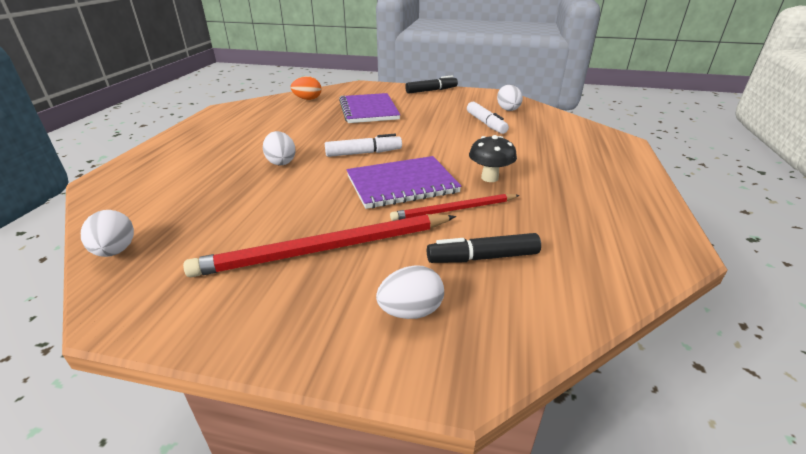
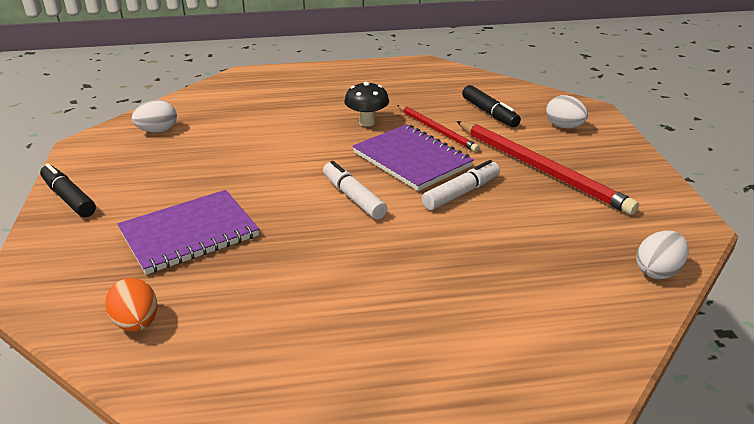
camera: 110 degrees left, 0 degrees up
white egg [263,131,296,165] -> none
white marker [467,102,509,134] -> white marker moved to [422,160,500,210]

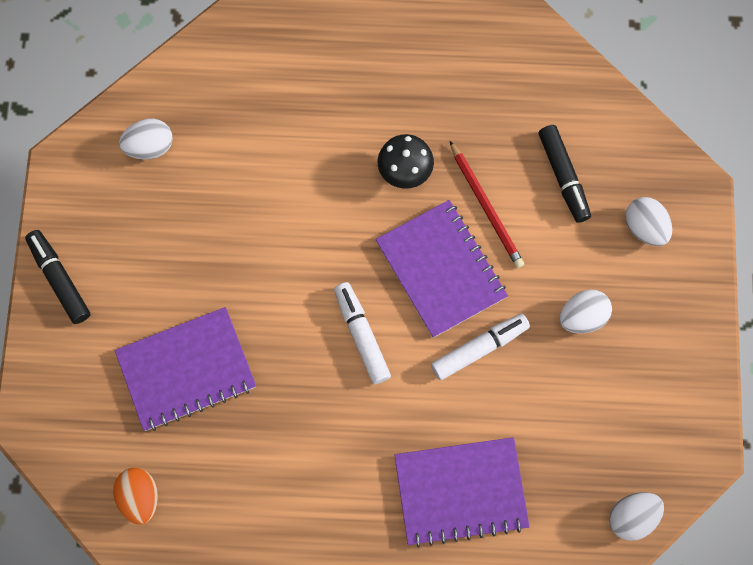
camera: 10 degrees right, 40 degrees up
red pencil [456,121,639,215] -> white egg [560,290,612,334]
none -> purple notebook [394,437,530,547]

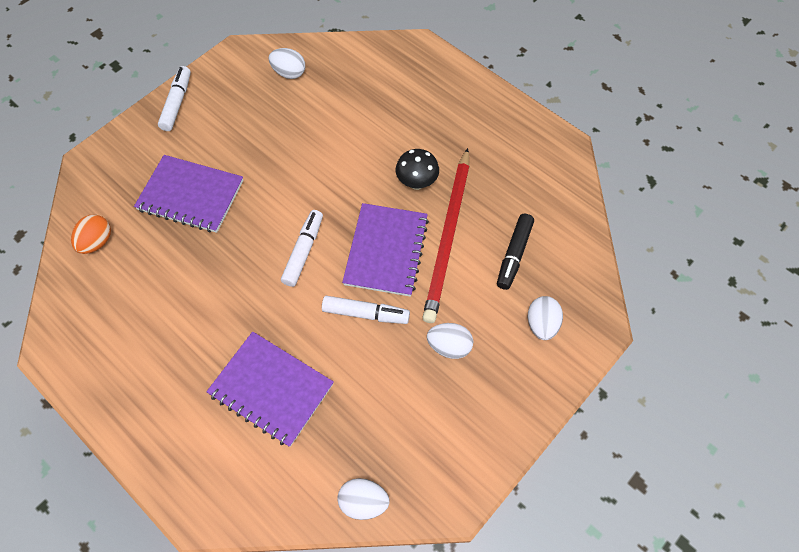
camera: 40 degrees right, 10 degrees down
black marker [25,230,90,324] -> white marker [158,66,191,131]
red pencil [450,141,524,268] -> red pencil [422,148,469,323], size x1.71

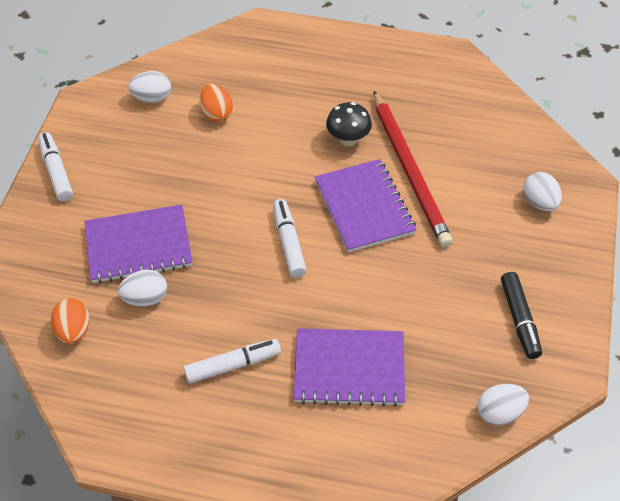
camera: 30 degrees left, 10 degrees down
white marker [322,296,410,324] -> white marker moved to [183,339,281,384]
white egg [427,323,473,359] -> white egg moved to [118,270,167,306]
black marker [497,214,534,290] -> black marker moved to [501,272,542,359]
none -> orange egg [200,84,233,122]

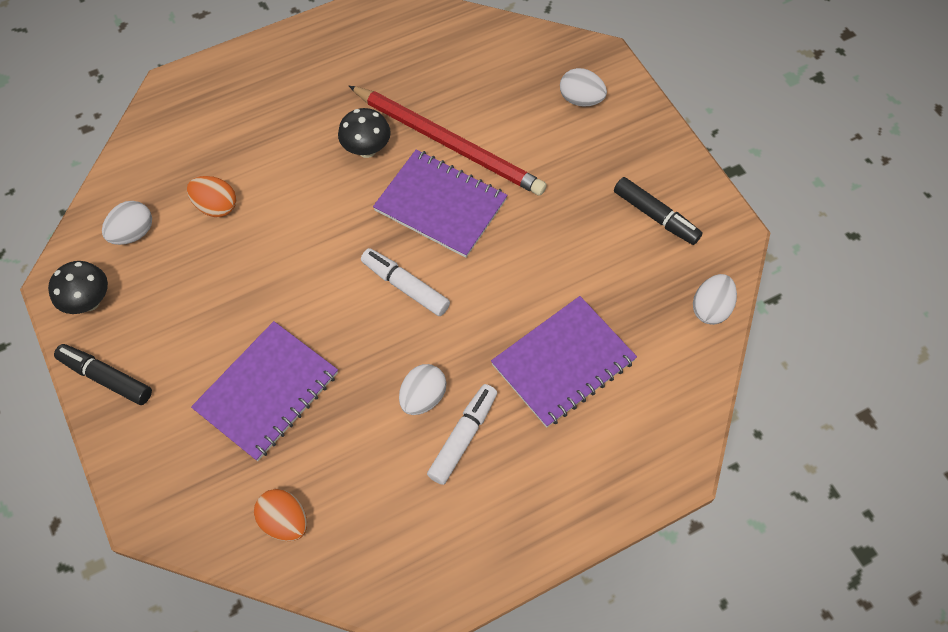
camera: 40 degrees left, 10 degrees up
white marker [38,132,73,201] -> black marker [54,344,152,405]
white egg [118,270,167,306] -> white egg moved to [399,364,447,415]
none -> black mushroom [48,261,108,314]

